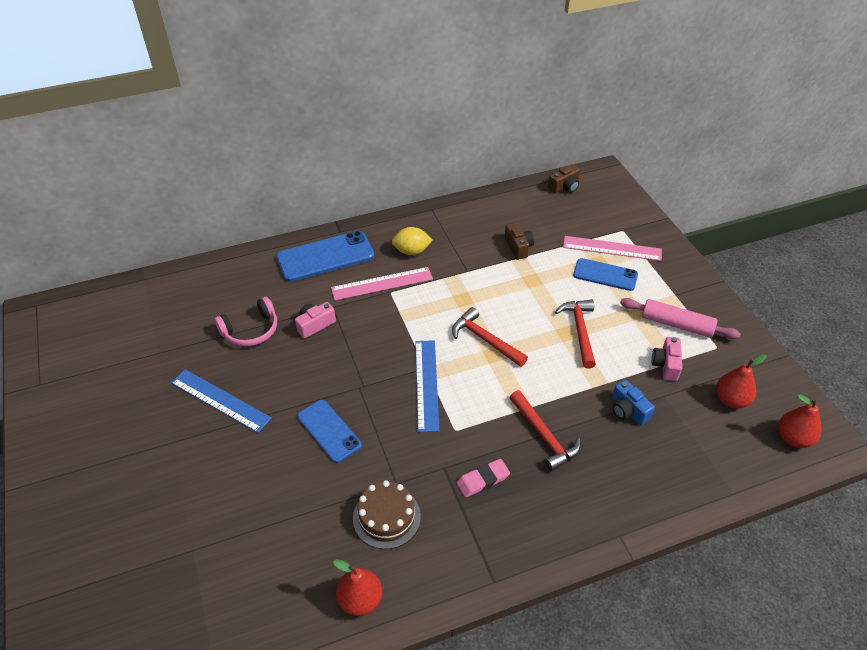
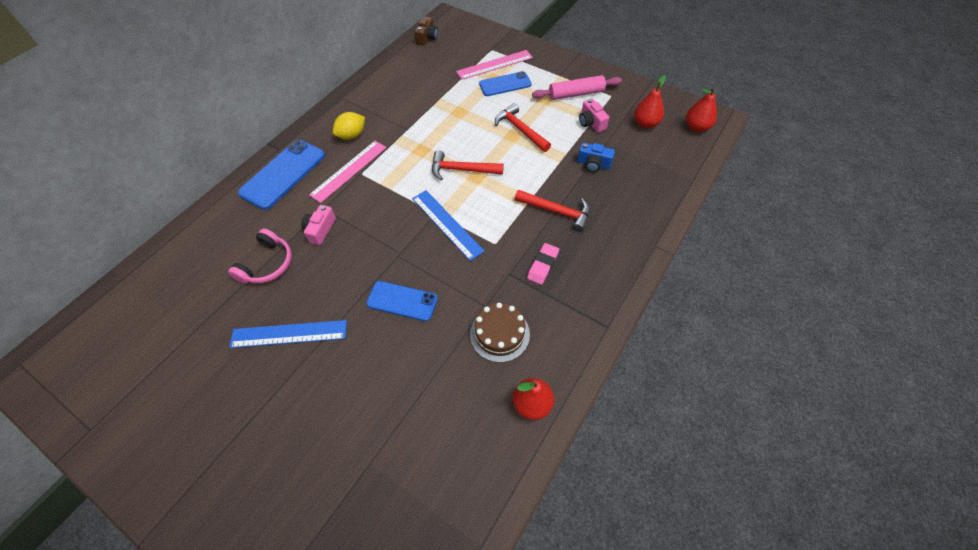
camera: 35 degrees left, 10 degrees up
brown camera [505,223,534,260] -> none

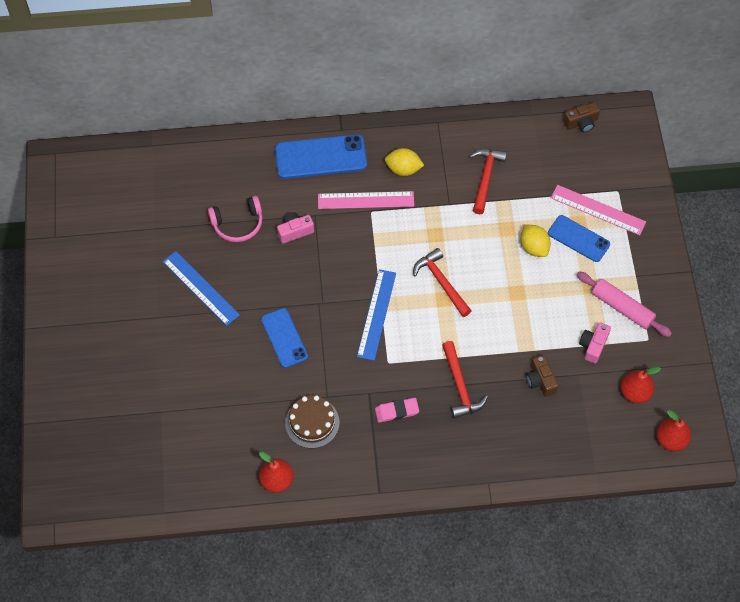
camera: 50 degrees right, 5 degrees up
red hammer [495,103,551,152] -> red hammer moved to [470,149,507,214]
blue camera [577,143,615,172] -> brown camera [526,355,558,397]
none -> yellow lemon [521,225,551,257]

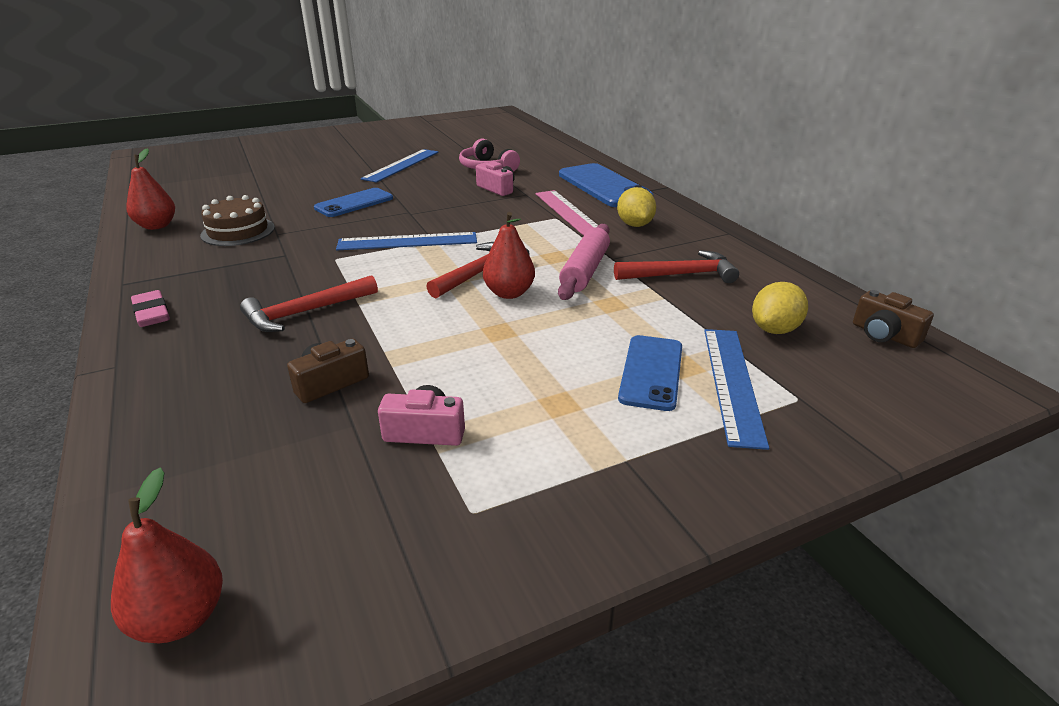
camera: 70 degrees right, 30 degrees down
pink eraser [375,398,419,423] -> pink eraser moved to [131,290,170,327]
yellow lemon [521,225,551,257] -> yellow lemon moved to [752,282,808,334]
pink ruler [551,185,646,235] -> blue ruler [704,329,769,450]
pink rolling pin [577,272,672,337] -> pink rolling pin moved to [558,224,610,300]
red pear [621,367,661,403] -> red pear moved to [483,212,535,299]

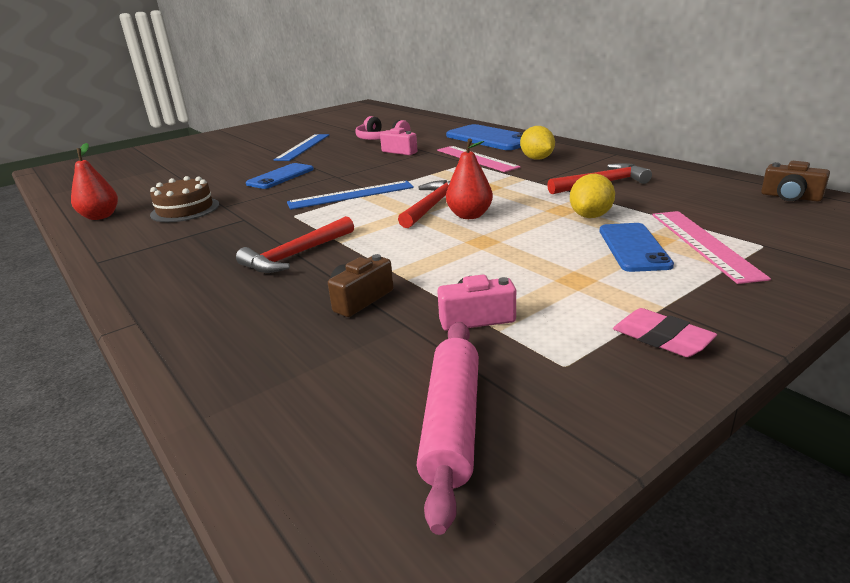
camera: 10 degrees left, 5 degrees down
red pear [111,468,223,643] -> none
pink eraser [131,290,170,327] -> pink eraser moved to [613,308,717,357]
pink rolling pin [558,224,610,300] -> pink rolling pin moved to [417,322,479,535]
blue ruler [704,329,769,450] -> pink ruler [652,211,771,284]
yellow lemon [752,282,808,334] -> yellow lemon moved to [570,174,615,218]

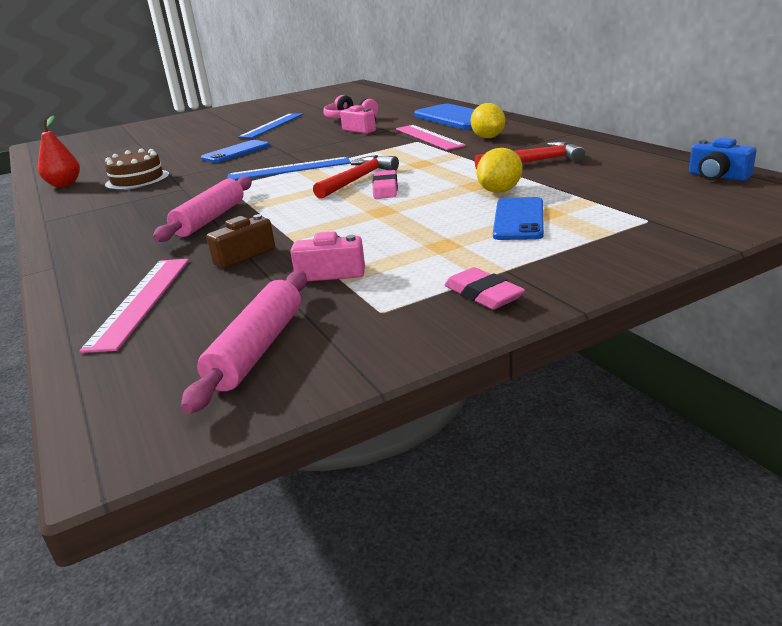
camera: 10 degrees right, 0 degrees up
red hammer [236,216,354,273] -> pink rolling pin [153,176,252,242]
red pear [446,139,493,219] -> pink eraser [373,170,398,199]
pink ruler [652,211,771,284] -> pink ruler moved to [79,259,189,353]
brown camera [761,161,830,202] -> blue camera [689,138,757,181]

